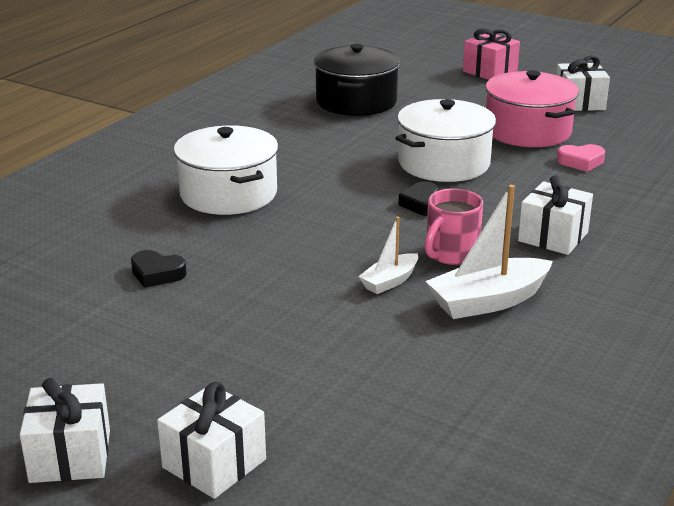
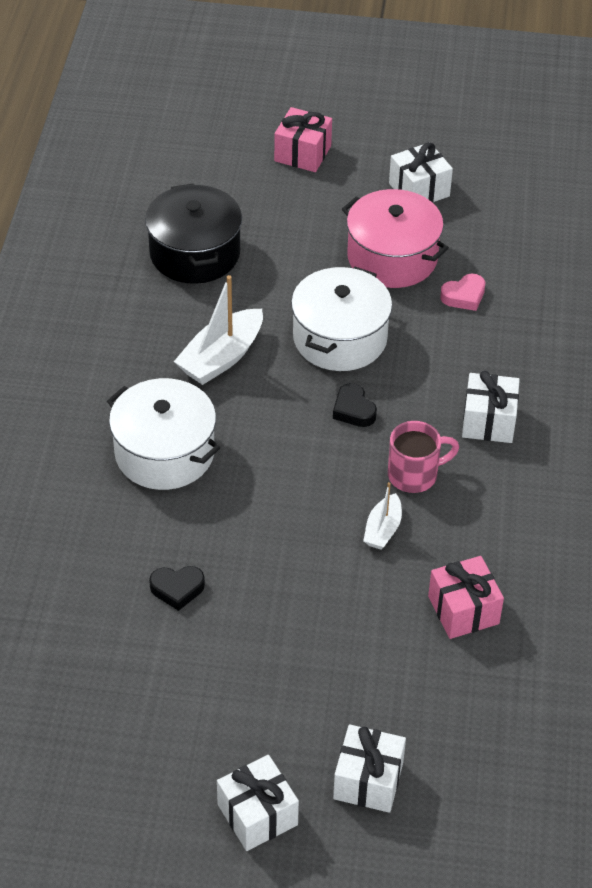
camera: 25 degrees left, 20 degrees up
pink mug [425,188,483,265] -> pink mug turned 120 degrees counterclockwise [388,421,459,493]
white boat [426,185,553,319] -> white boat moved to [174,275,263,385]
none -> pink gift [428,556,504,639]

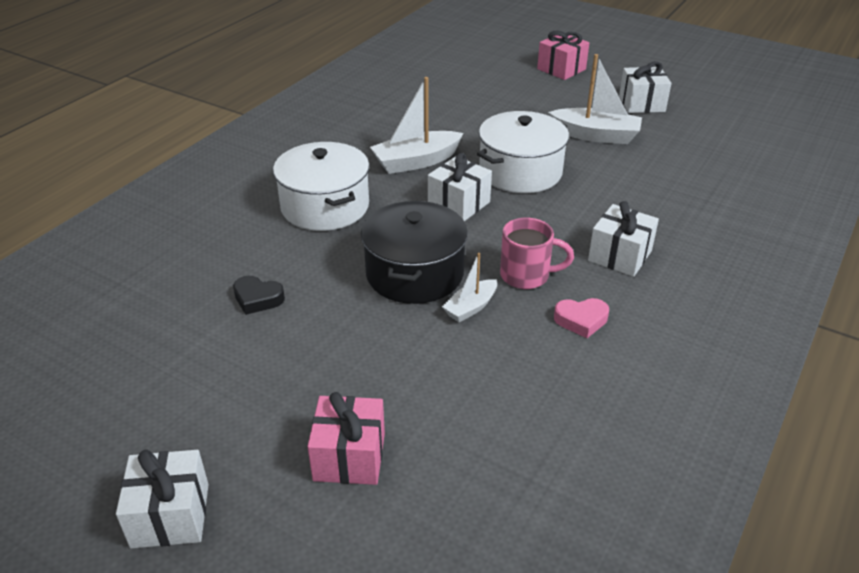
camera: 25 degrees right, 10 degrees down
black pot [145,184,242,284] -> black pot moved to [361,201,468,304]
black heart [333,383,377,427] -> none
white gift [333,724,406,813] -> white gift moved to [428,153,492,221]
pink pot [342,189,449,288] -> white boat [548,54,642,144]
pink gift [428,556,504,639] -> pink gift moved to [307,392,385,485]
pink heart [440,274,485,311] -> pink heart moved to [554,298,609,338]

